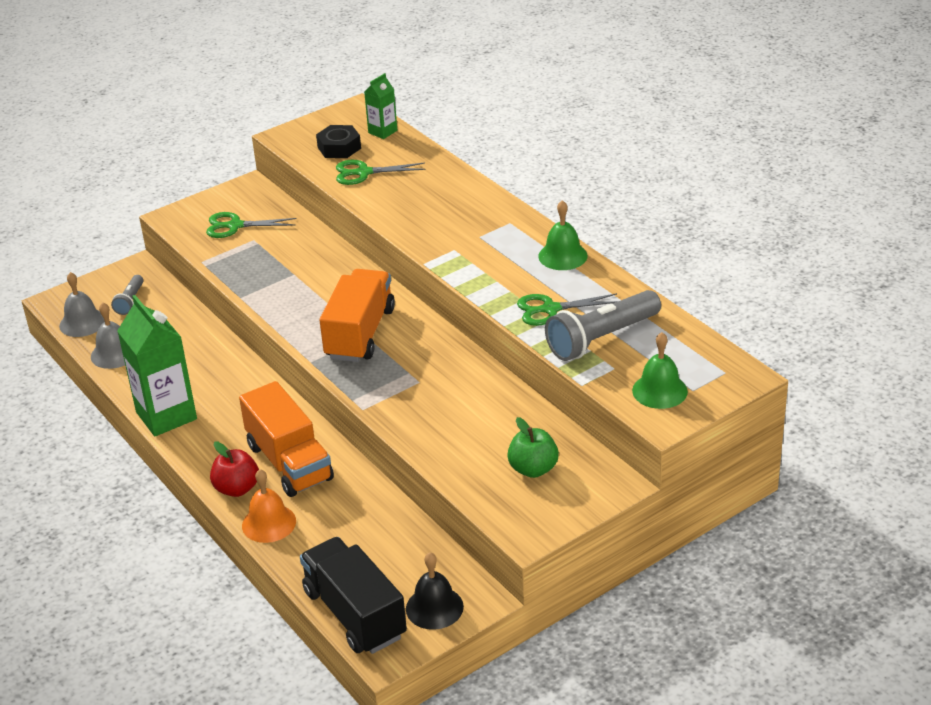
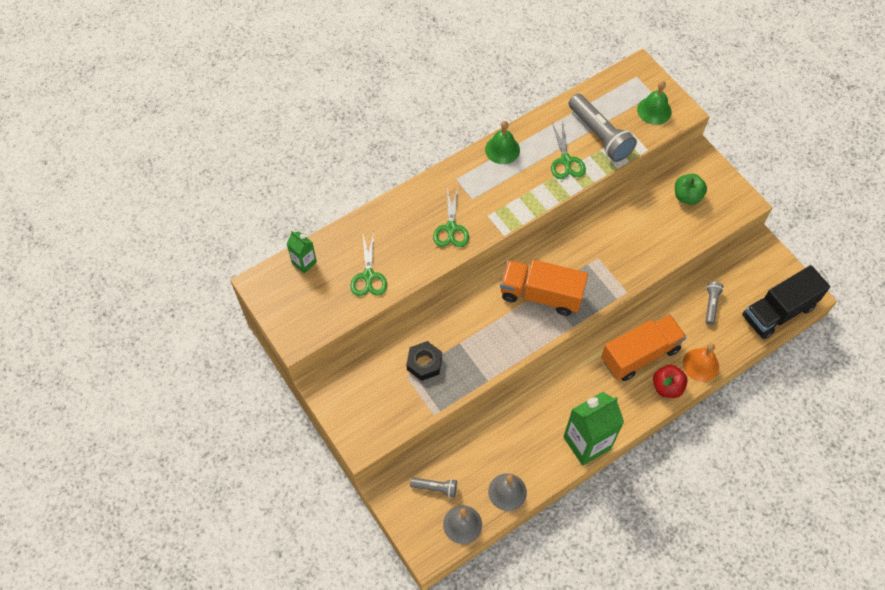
camera: 90 degrees left, 25 degrees up
green scissors [206,212,297,238] -> green scissors moved to [433,187,469,247]
black nut [316,125,361,158] -> black nut moved to [406,341,442,381]
black bell [406,552,464,630] -> none
none -> grey flashlight [706,282,724,325]

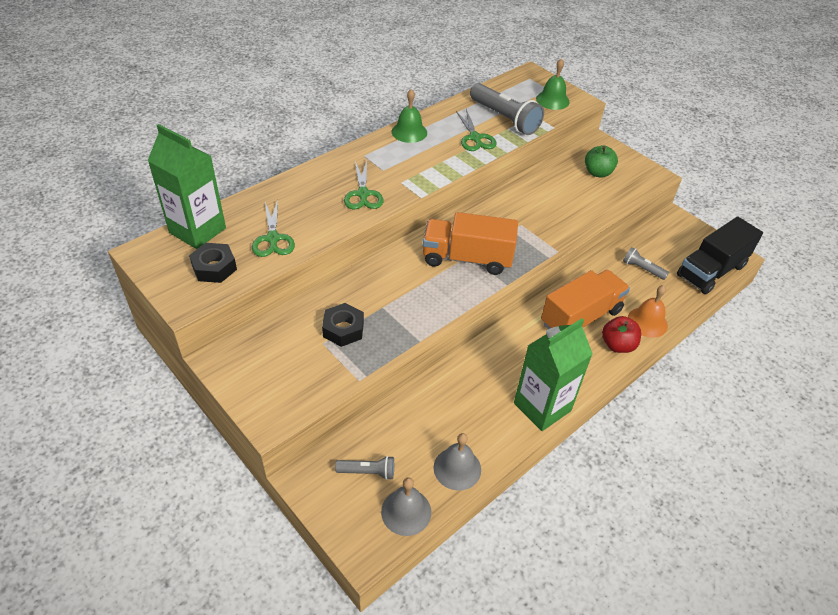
camera: 10 degrees left, 15 degrees down
green carton [286,231,317,274] -> green carton [147,124,226,249], size x1.93
grey flashlight [706,282,724,325] -> grey flashlight turned 60 degrees counterclockwise [623,247,669,280]
none -> black nut [189,243,237,283]

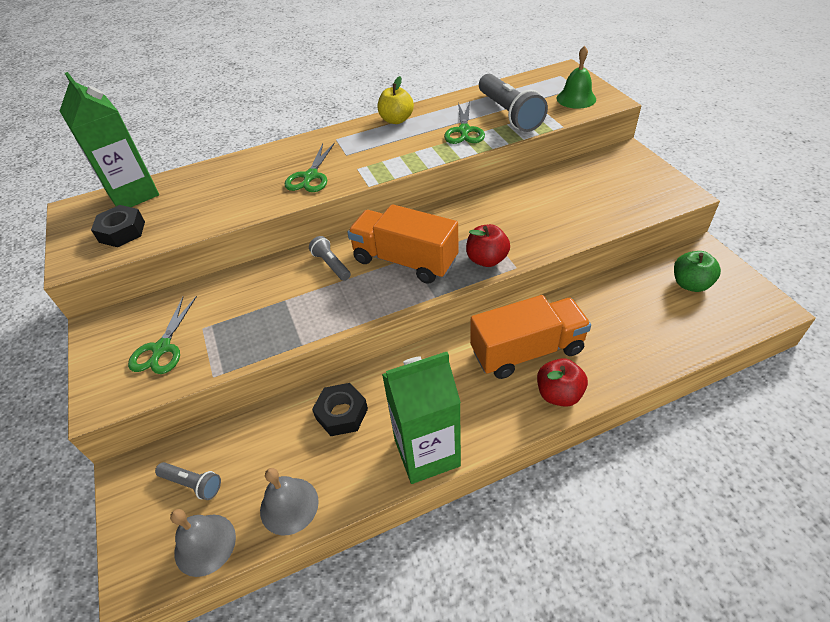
camera: 25 degrees right, 0 degrees up
green scissors [252,199,295,257] -> green scissors moved to [128,296,197,374]
black nut [322,303,364,347] -> black nut moved to [312,383,368,436]
green bell [392,89,427,143] -> yellow apple [378,76,414,124]
green apple [585,145,618,178] -> green apple moved to [674,251,721,292]
grey flashlight [623,247,669,280] -> grey flashlight moved to [309,236,351,281]
orange bell [628,285,668,338] -> none
black truck [677,217,763,294] -> none
none -> red apple [466,224,510,267]

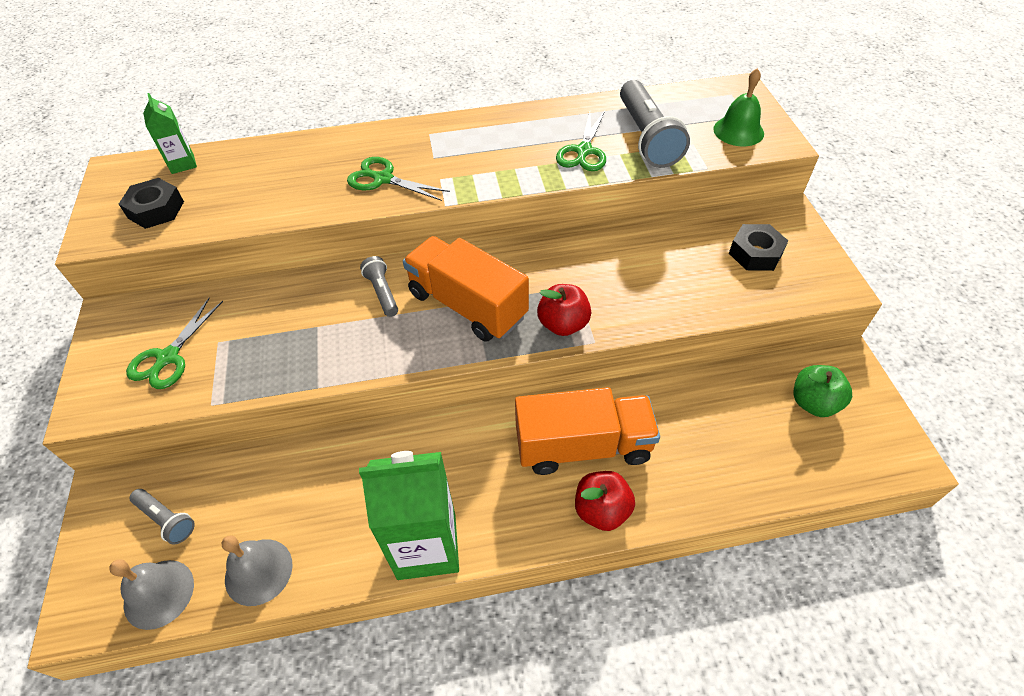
camera: 10 degrees right, 5 degrees up
green carton [60,72,159,207] -> green carton [143,93,197,174], size x0.52
green scissors [285,142,335,192] -> green scissors turned 90 degrees clockwise [347,157,450,201]
black nut [312,383,368,436] -> black nut moved to [729,224,788,271]
yellow apple [378,76,414,124] -> none

